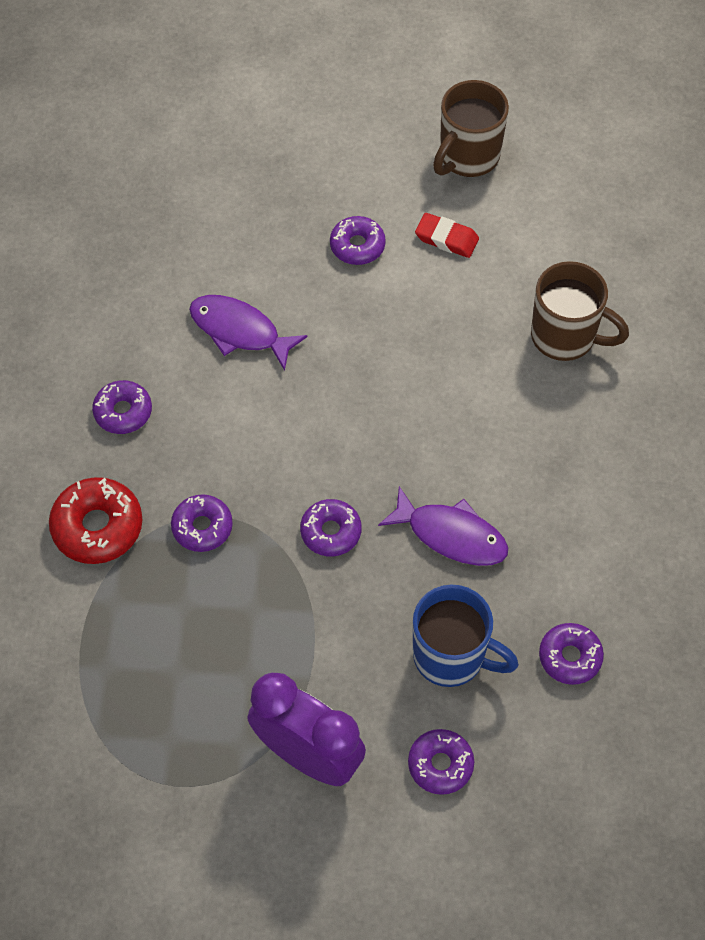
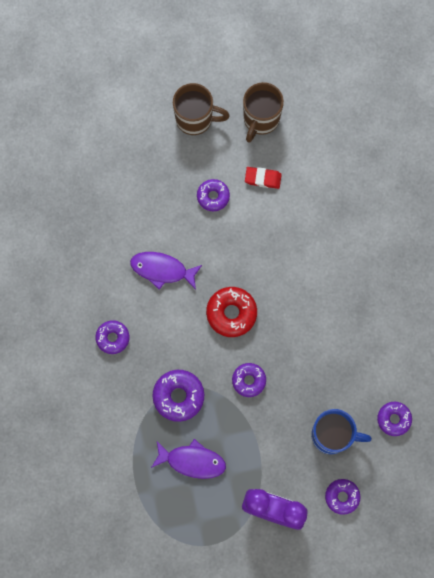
camera: 15 degrees left, 15 degrees up
red donut [49,477,143,564] -> red donut moved to [206,287,257,337]
purple donut [171,494,233,552] -> purple donut [152,370,204,422], size x1.51
purple fish [378,486,508,566] -> purple fish moved to [151,439,226,479]
brown mug [531,261,629,361] -> brown mug moved to [173,83,230,135]

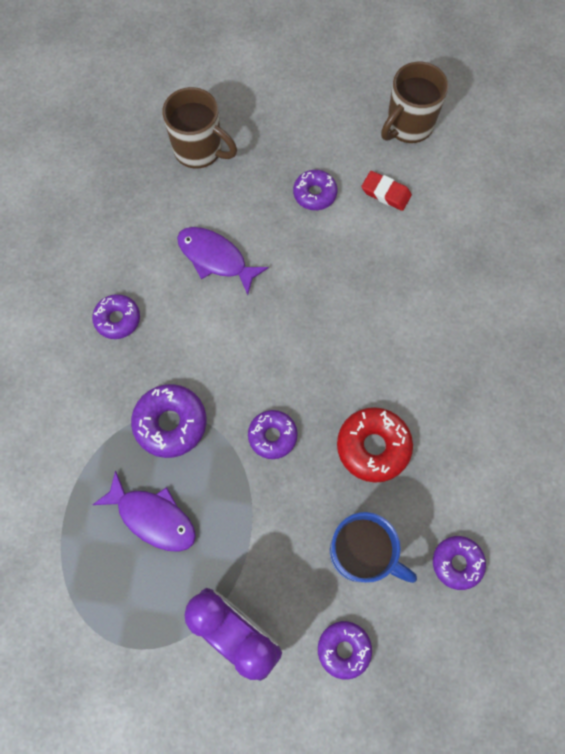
camera: 20 degrees right, 5 degrees down
brown mug [173,83,230,135] -> brown mug moved to [162,87,237,169]
red donut [206,287,257,337] -> red donut moved to [337,407,413,483]

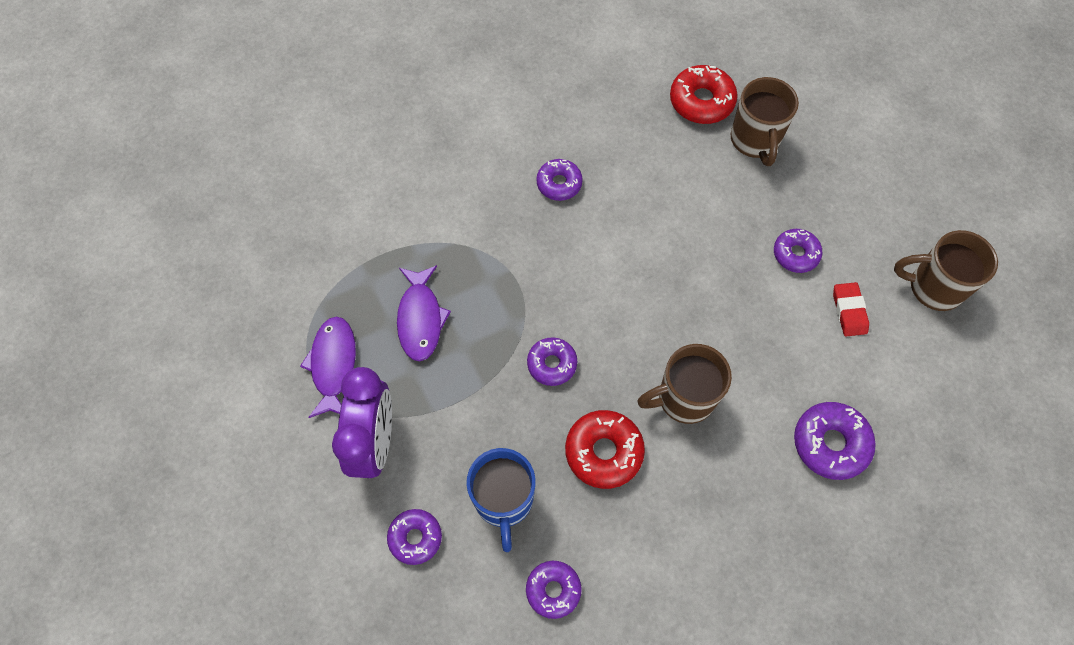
camera: 55 degrees right, 5 degrees down
purple donut [131,384,207,458] -> purple donut moved to [794,402,876,480]
purple fish [177,227,269,295] -> purple fish moved to [300,317,356,418]
none -> brown mug [637,344,732,424]
none -> red donut [670,65,738,124]

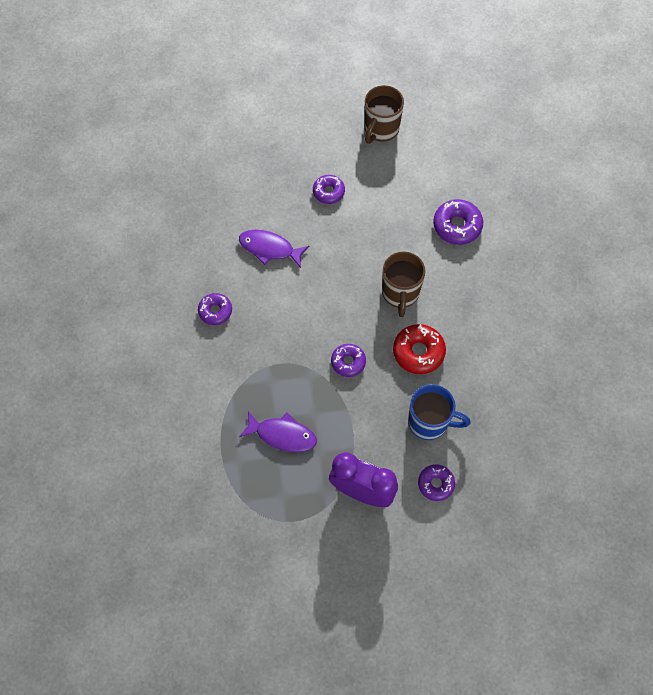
camera: 70 degrees left, 0 degrees up
purple fish [300,317,356,418] -> purple fish moved to [239,230,310,268]
purple donut [526,561,582,619] -> none
red donut [670,65,738,124] -> none
brown mug [731,77,799,166] -> none
red eraser [833,282,869,336] -> none

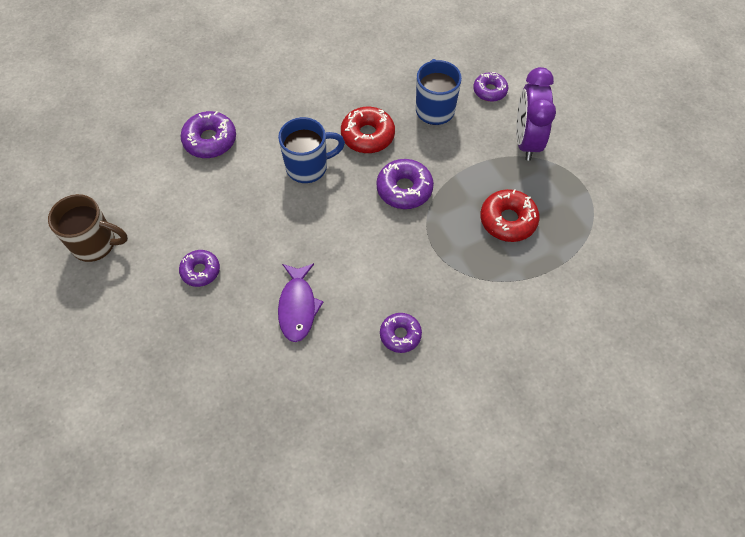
camera: 110 degrees left, 5 degrees down
purple fish [239,411,317,452] -> red donut [480,189,540,242]
purple donut [331,344,366,377] -> purple donut [376,159,434,209], size x1.51
brown mug [382,251,425,317] -> blue mug [278,117,345,183]

